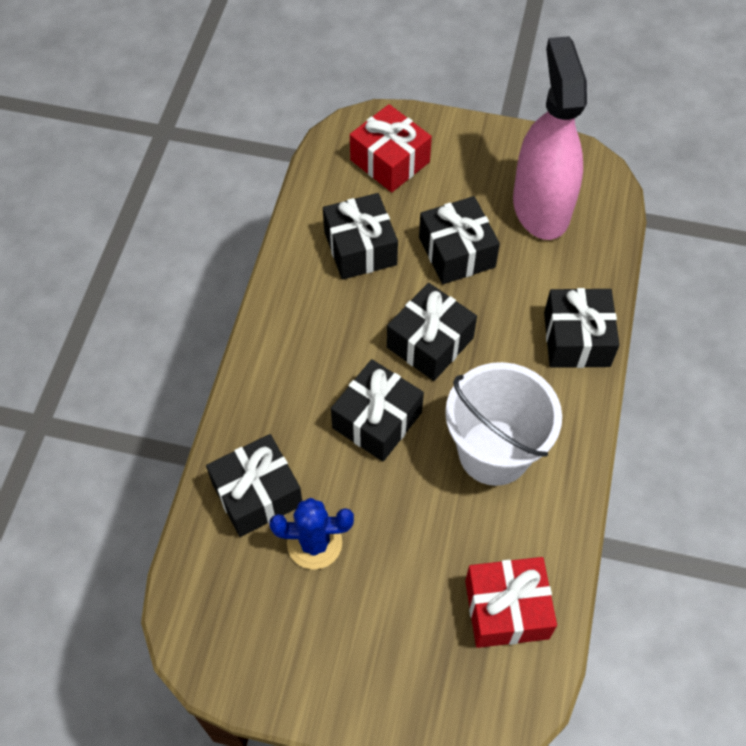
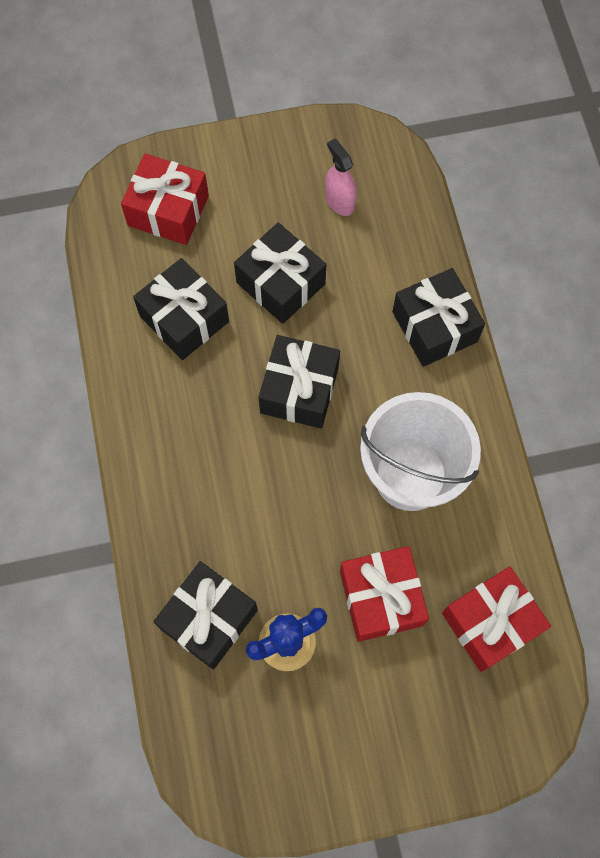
camera: 25 degrees left, 10 degrees up
black gift [331,359,424,462] -> none
pink spray bottle [513,36,587,240] -> pink spray bottle [325,139,357,216], size x0.42
none -> red gift [340,546,429,642]

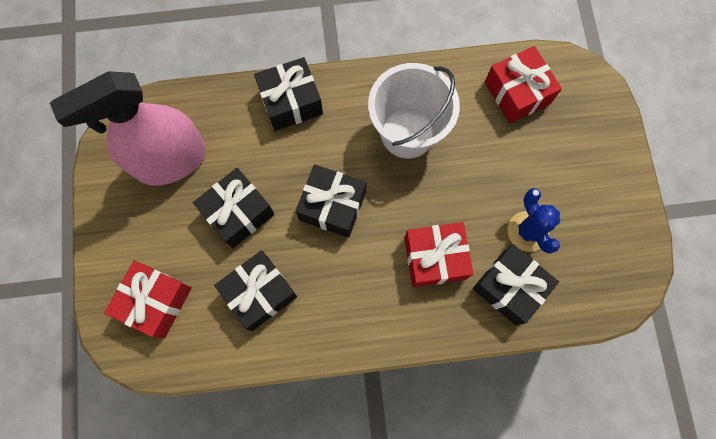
camera: 85 degrees left, 5 degrees up
pink spray bottle [325,139,357,216] -> pink spray bottle [50,71,206,186], size x2.40
red gift [340,546,429,642] -> red gift moved to [404,222,473,287]

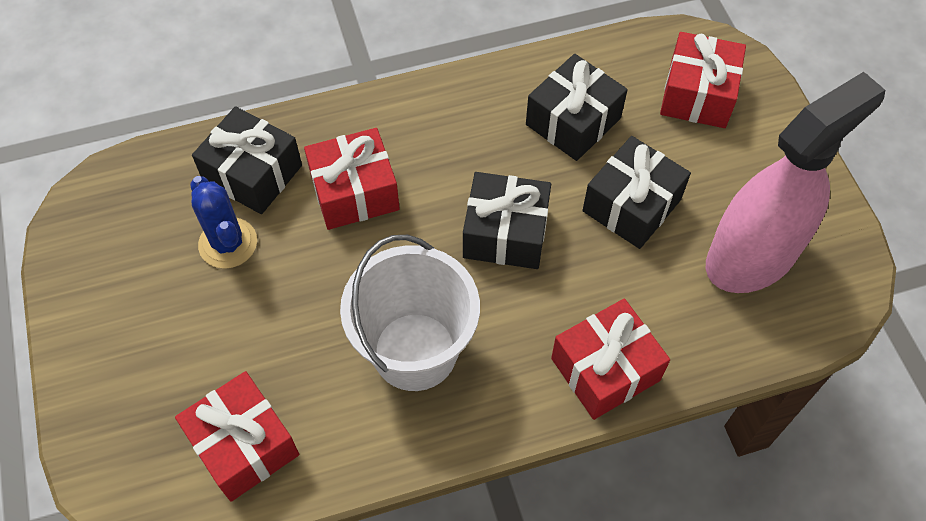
camera: 170 degrees right, 15 degrees down
black gift [254,57,323,131] -> red gift [551,299,670,420]

